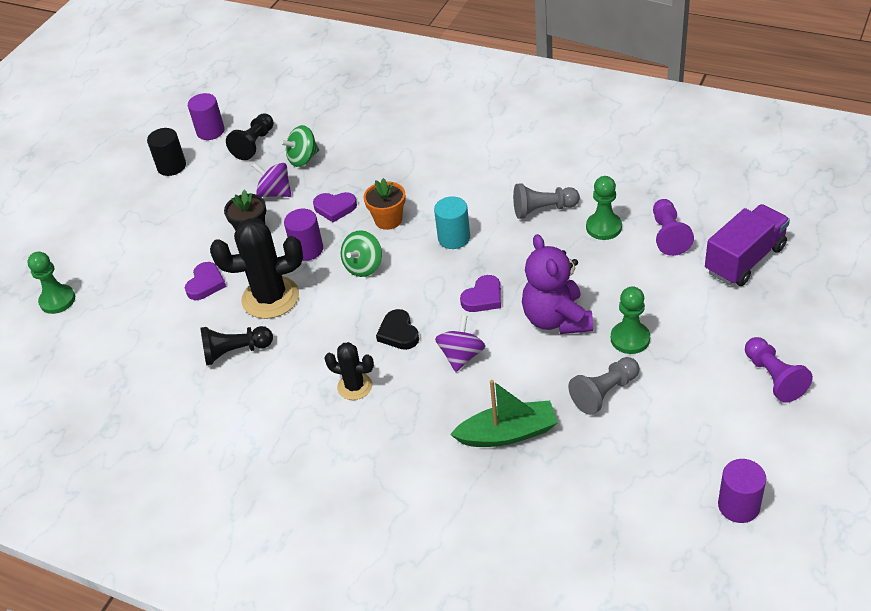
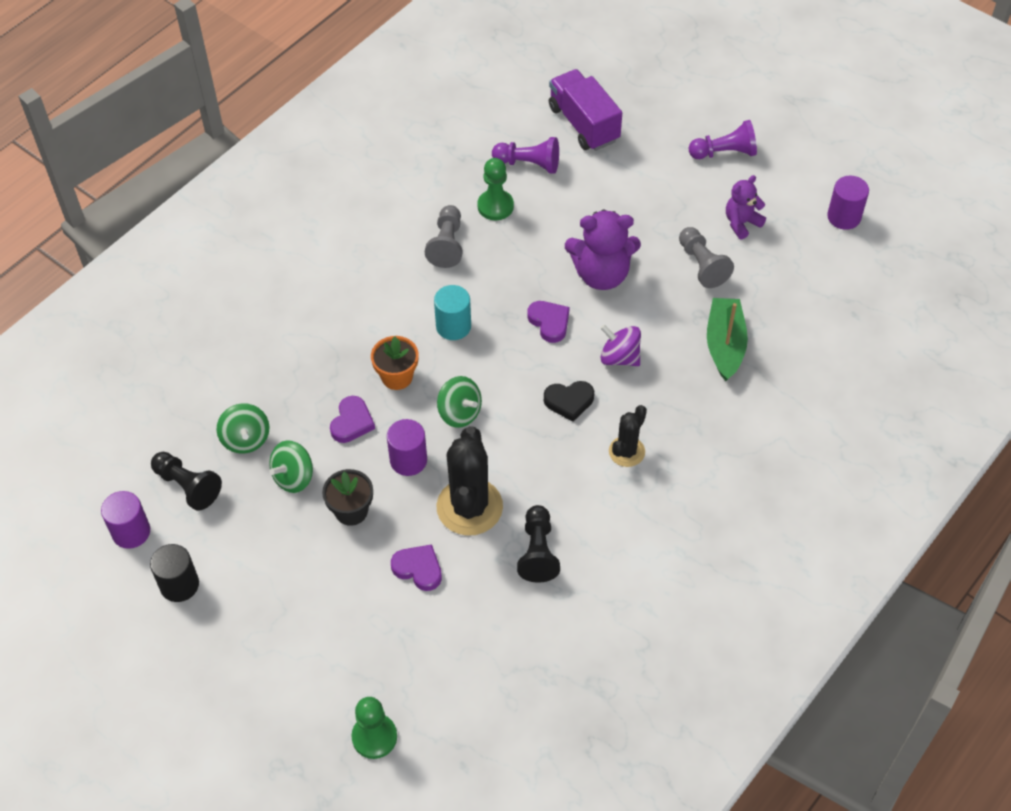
camera: 80 degrees left, 10 degrees up
purple spinning top [252,163,291,197] -> green spinning top [269,441,313,493]
green pawn [611,286,650,354] -> none
none -> purple teddy bear [726,175,766,240]

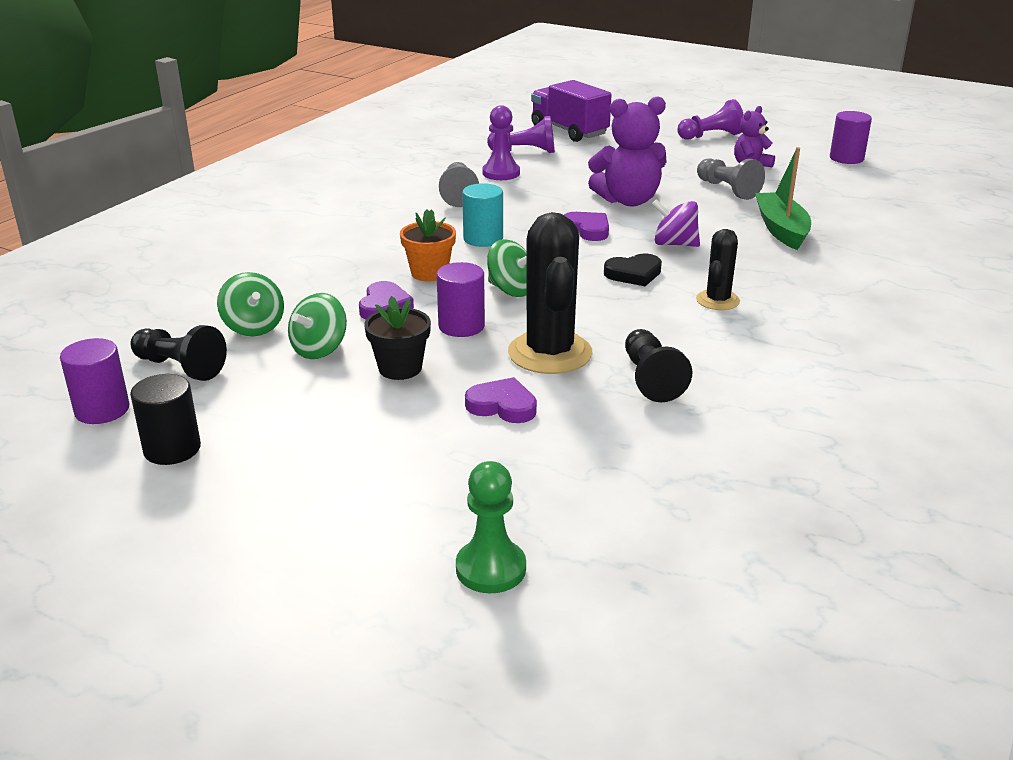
camera: 10 degrees left, 25 degrees down
green pawn [478,158,514,220] -> purple pawn [482,105,520,180]

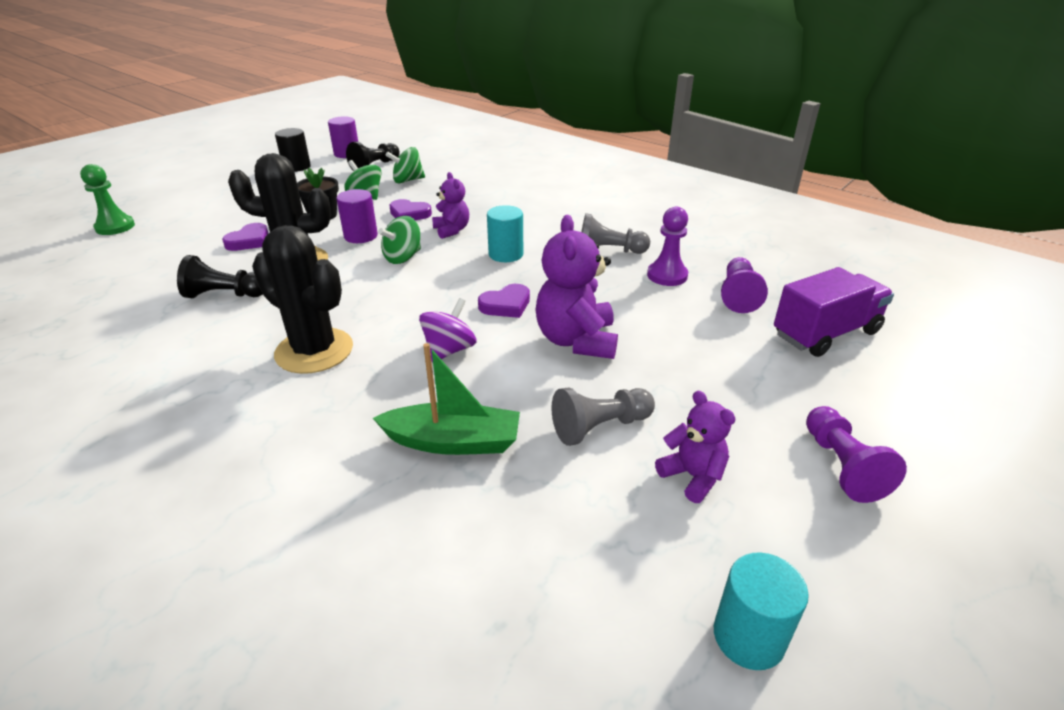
camera: 100 degrees right, 5 degrees up
orange flower pot [400,209,456,281] -> purple teddy bear [432,172,469,239]
black heart [604,254,662,286] -> none
black cactus [696,229,740,310] -> black cactus [252,225,353,374], size x1.78
purple cylinder [830,111,872,164] -> turquoise cylinder [714,552,809,670]

